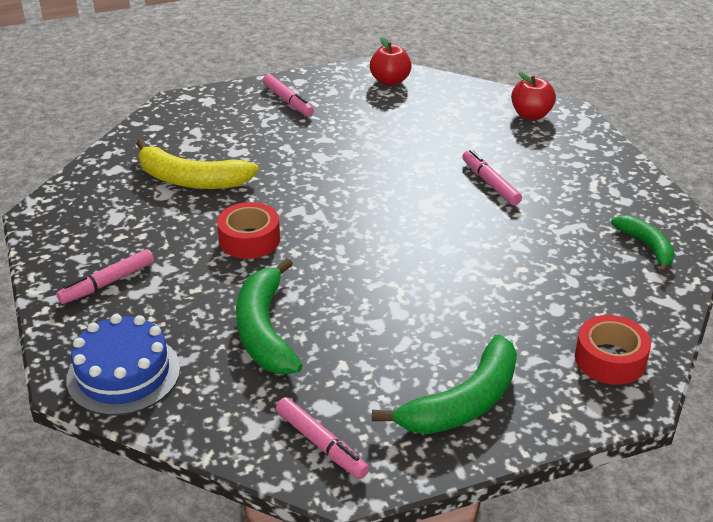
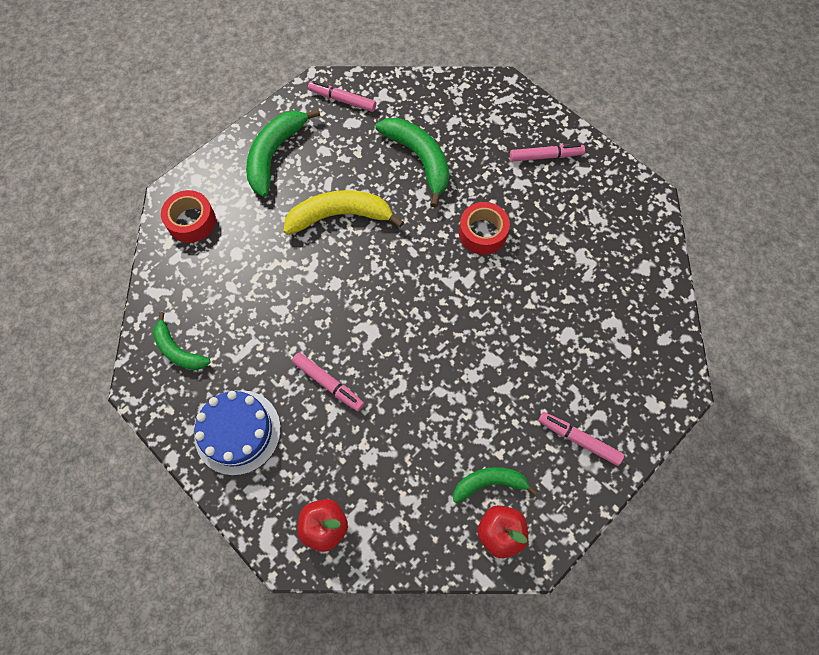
camera: 155 degrees right, 30 degrees up
pink marker [56,249,154,304] -> pink marker turned 60 degrees clockwise [510,144,585,162]
blue cake [66,314,180,416] -> blue cake moved to [194,390,281,475]
yellow banana [136,139,259,189] -> yellow banana moved to [284,190,404,235]
none -> green banana [453,467,538,503]

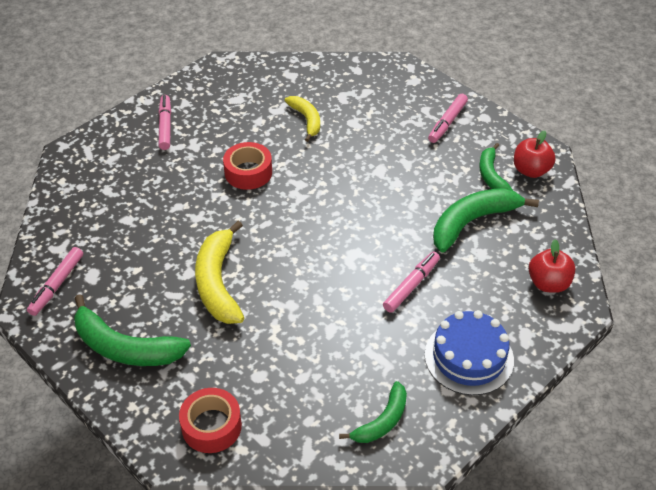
camera: 90 degrees left, 20 degrees down
green banana [376,118,449,208] -> green banana moved to [433,188,539,252]
none -> yellow banana [285,96,320,142]

